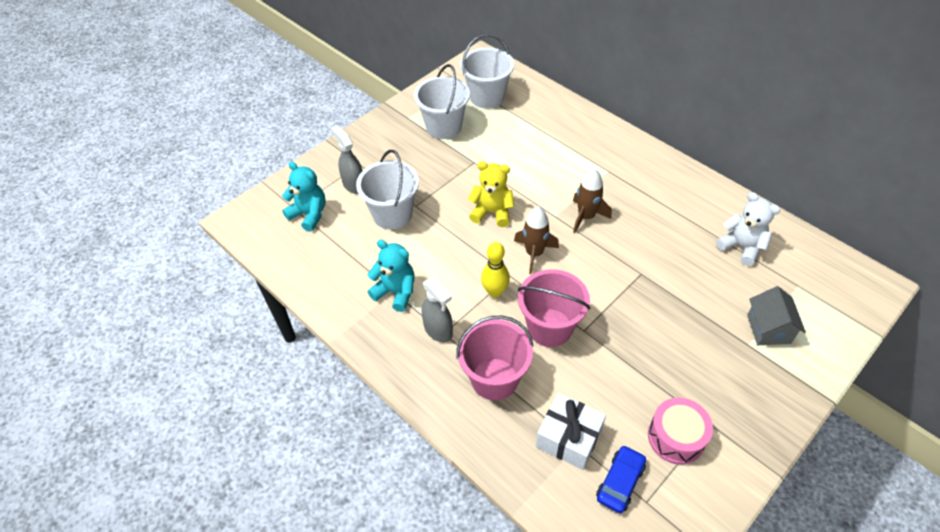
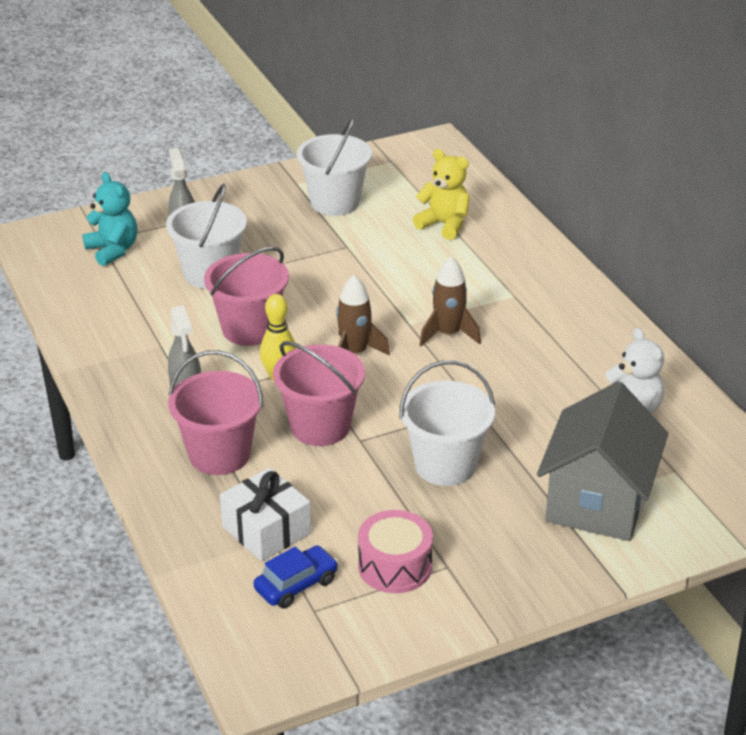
camera: 20 degrees right, 15 degrees down
turquoise teddy bear [367,240,415,312] -> none
white bucket [460,34,514,109] -> white bucket moved to [399,360,495,486]
yellow teddy bear [468,162,515,227] -> yellow teddy bear moved to [413,149,470,240]
grey house [747,286,806,345] -> grey house [537,382,668,541], size x1.81
none -> pink bucket [204,247,289,346]

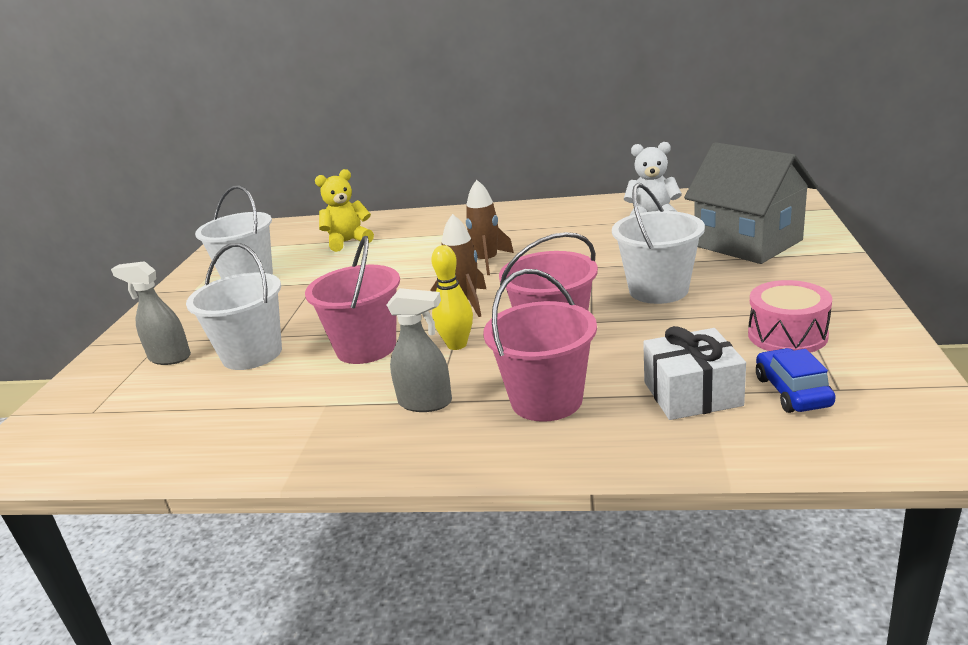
camera: 55 degrees left, 10 degrees down
turquoise teddy bear [82,172,137,266] -> none

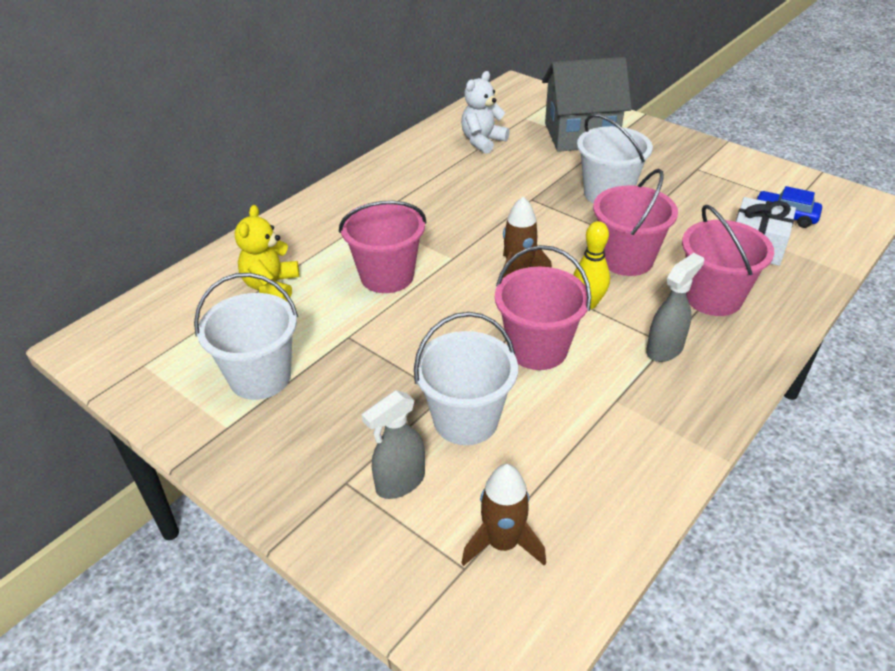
camera: 60 degrees left, 15 degrees up
brown rocket [466,180,514,275] -> brown rocket moved to [461,464,546,566]
pink drum [748,280,832,353] -> none
none -> pink bucket [339,201,427,293]

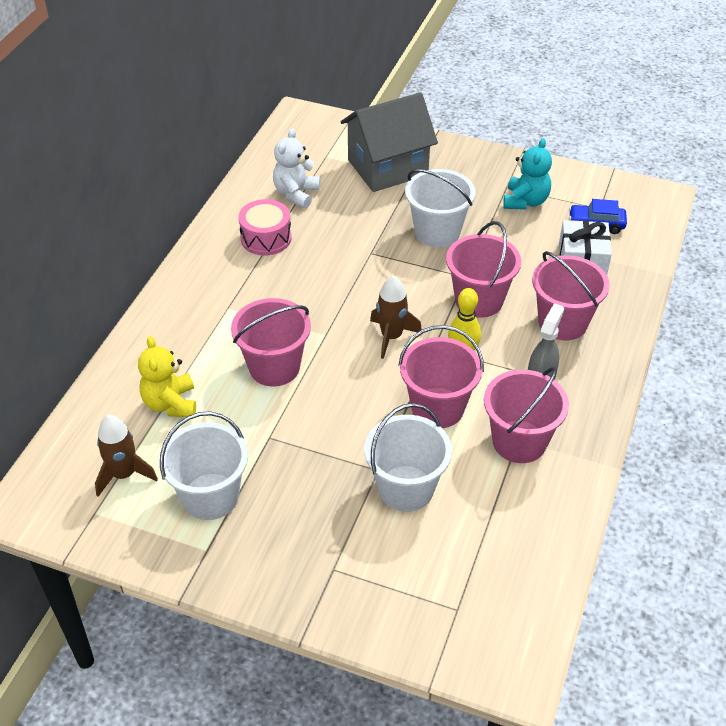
camera: 20 degrees left, 5 degrees up
grey spray bottle [362,390,425,499] -> none
brown rocket [461,464,546,566] -> brown rocket moved to [95,415,158,497]
none -> pink drum [238,199,292,256]
none -> pink bucket [484,367,569,463]
none -> turquoise teddy bear [503,138,552,210]

